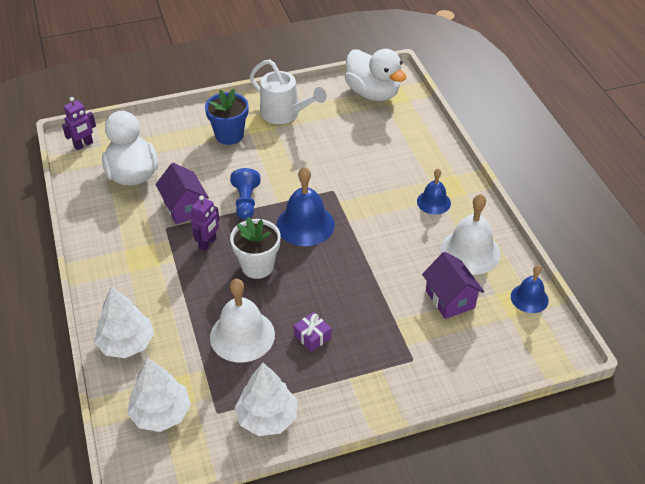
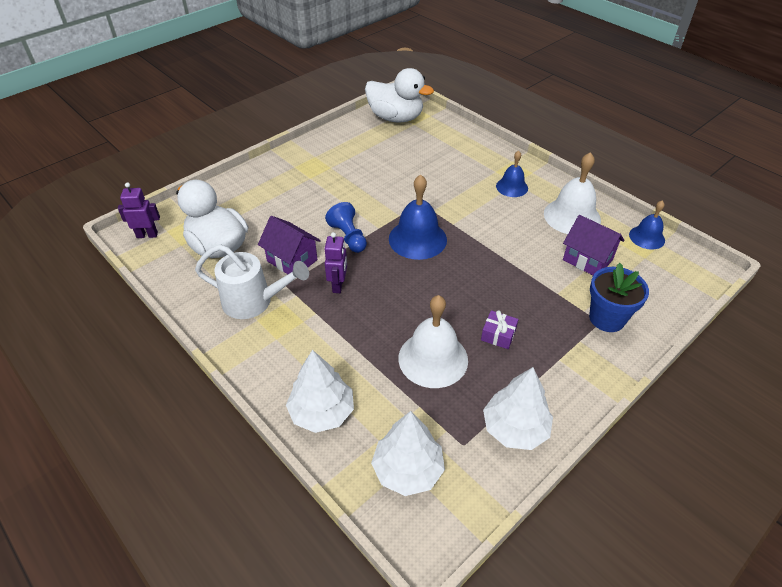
camera: 25 degrees left, 0 degrees up
purple robot [62,97,96,150] -> purple robot turned 120 degrees counterclockwise [118,182,160,238]
blue flower pot [205,89,248,145] -> blue flower pot moved to [589,263,649,332]
white flower pot [230,217,281,279] -> none
white watering can [250,59,327,124] -> white watering can moved to [195,244,309,319]

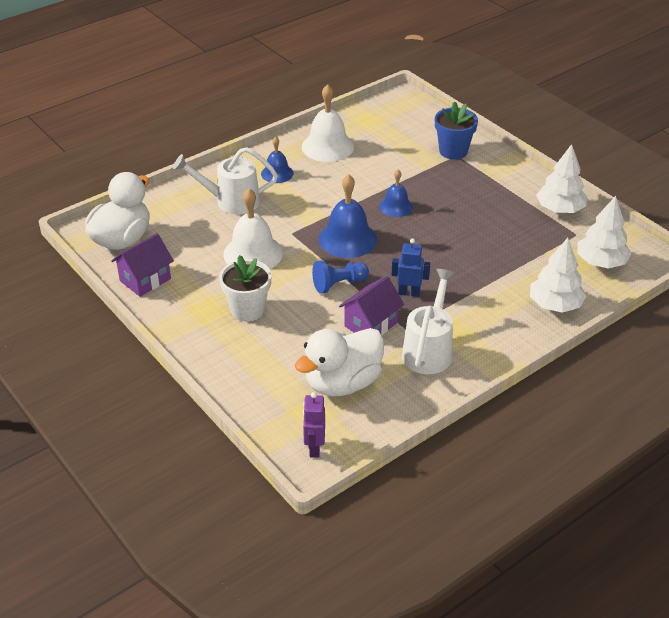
camera: 85 degrees left, 5 degrees down
purple robot [325,232,347,293] -> blue robot [391,238,430,297]
white bell [398,295,468,388] -> white bell moved to [223,188,283,269]
purple gift [481,310,519,349] -> none
purple house [563,215,625,275] -> purple house moved to [111,233,174,297]
blue bell [629,200,665,250] -> blue bell moved to [379,169,413,217]
none -> white watering can [173,147,278,215]
none -> white flower pot [219,255,271,322]

